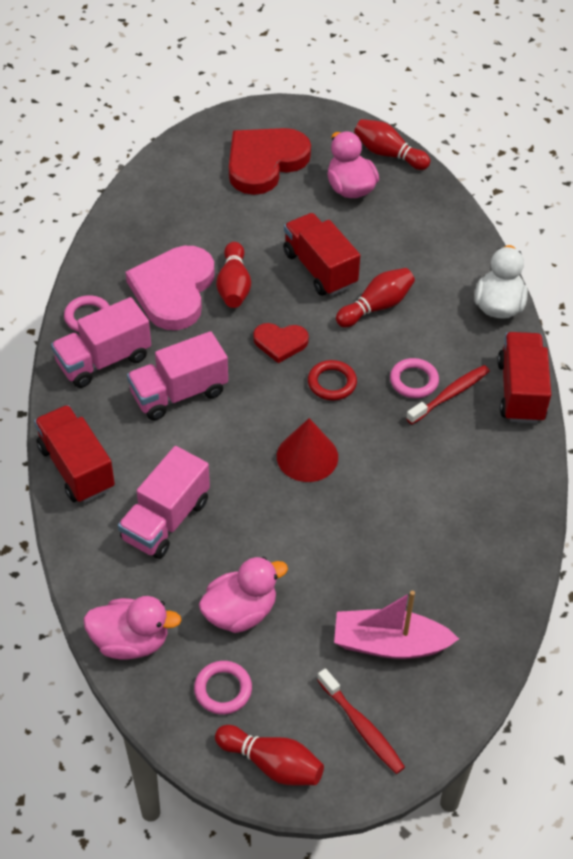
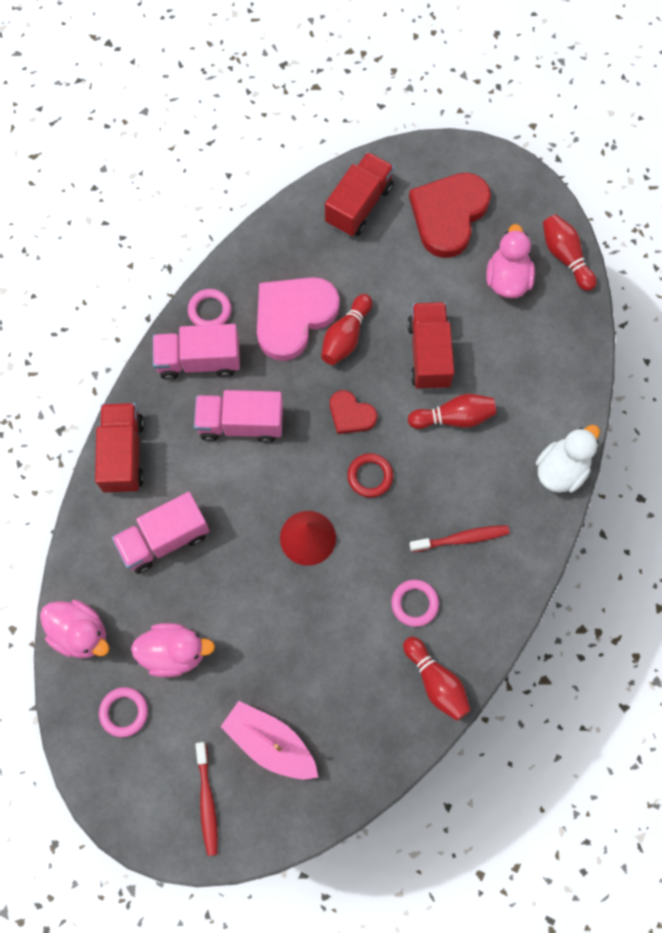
camera: 30 degrees right, 20 degrees up
red bowling pin [215,725,324,786] -> red bowling pin moved to [403,637,471,721]
red heart [229,128,311,195] -> red heart turned 45 degrees counterclockwise [409,173,491,258]
pink ring [390,358,439,398] -> pink ring moved to [391,580,439,627]
red truck [497,332,551,423] -> red truck moved to [325,152,394,236]

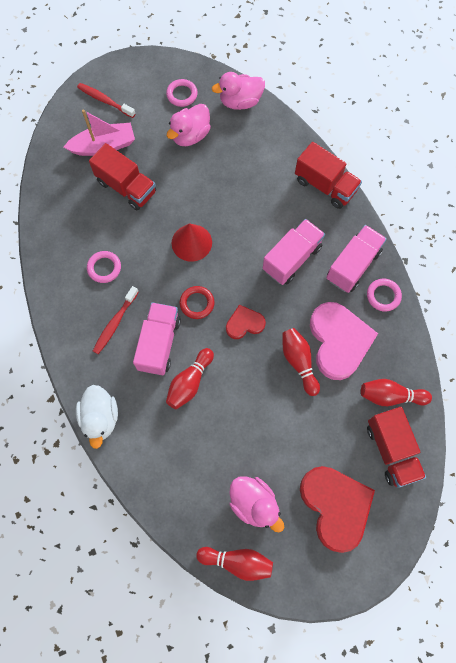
camera: 130 degrees right, 0 degrees up
pink truck [112,492,209,574] -> pink truck moved to [133,302,181,375]
red bowling pin [403,637,471,721] -> red bowling pin moved to [361,379,432,406]
red truck [407,302,454,390] -> red truck moved to [89,143,156,210]

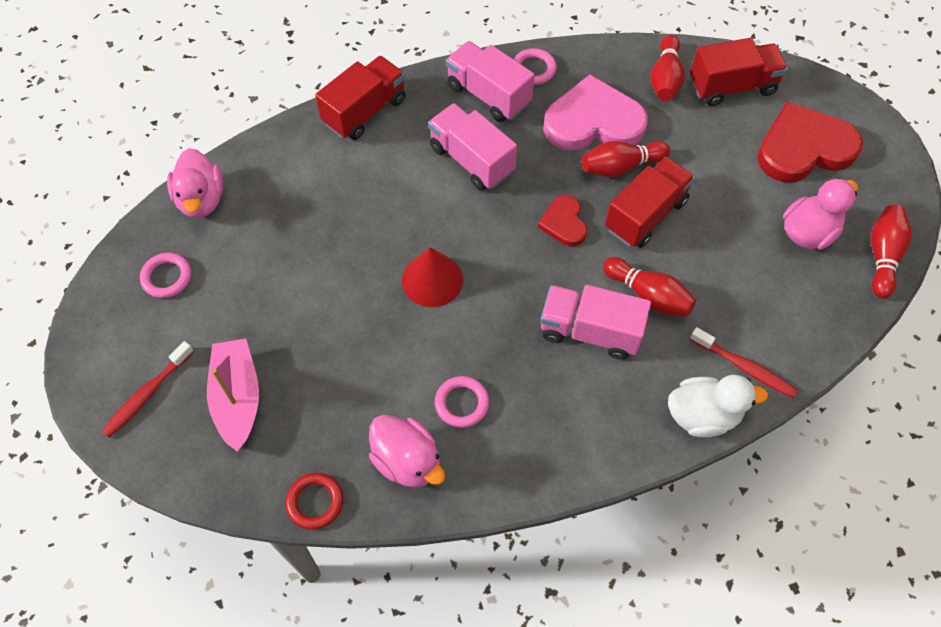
camera: 85 degrees left, 10 degrees down
red truck [89,143,156,210] -> red truck moved to [605,157,695,248]
red toothbrush [93,286,139,354] -> red toothbrush moved to [690,327,798,399]
pink duck [167,104,211,146] -> pink duck moved to [369,415,445,487]
red ring [180,286,215,319] -> red ring moved to [286,473,343,530]

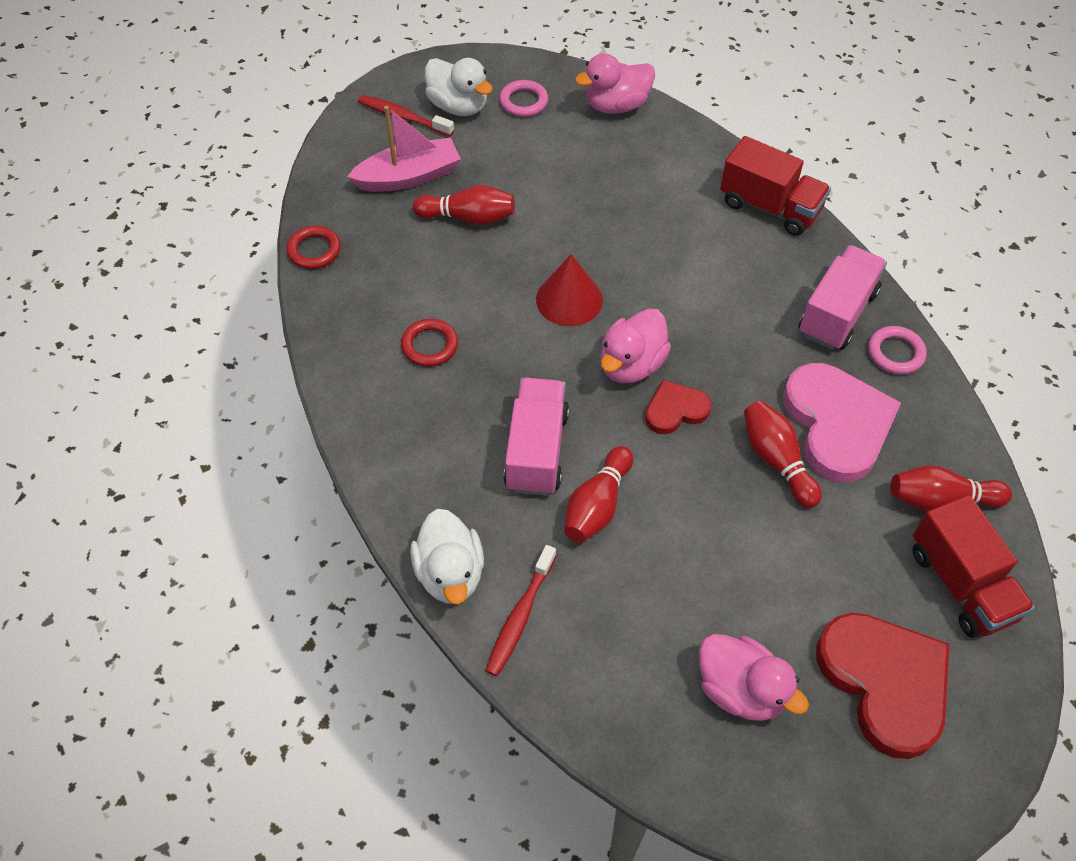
camera: 80 degrees right, 5 degrees down
pink duck [369,415,445,487] -> pink duck moved to [601,308,671,383]
pink truck [428,103,517,191] -> none
pink ring [435,376,489,428] -> red ring [401,319,458,367]
red truck [605,157,695,248] -> none
red bowling pin [871,205,912,298] -> red bowling pin moved to [413,185,515,225]
none -> white duck [425,58,493,116]

